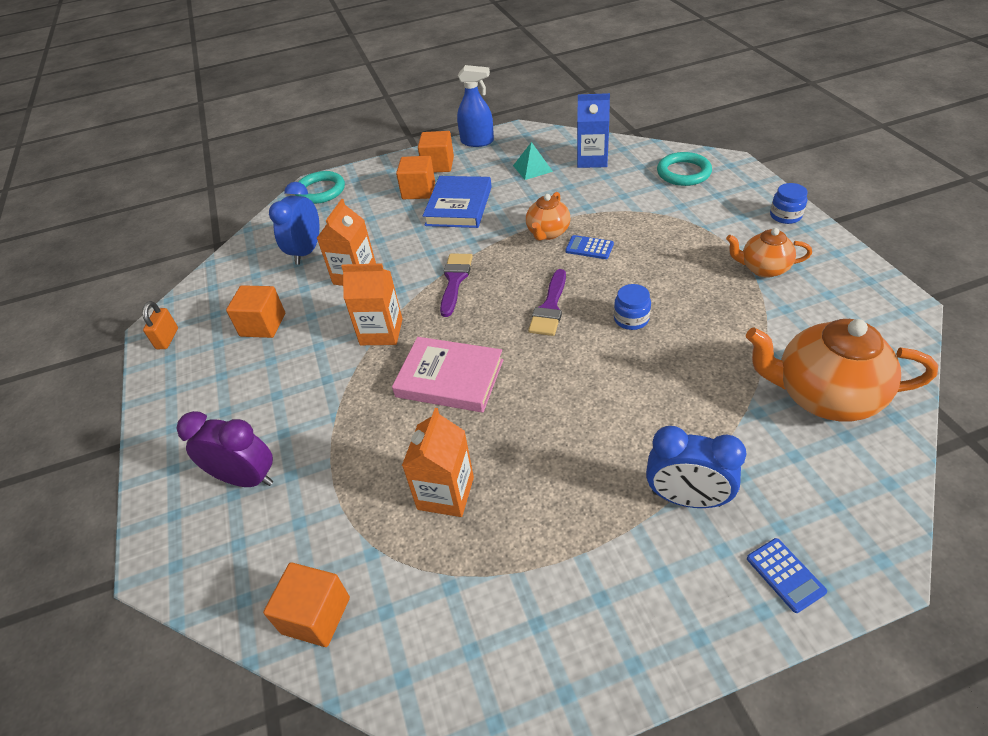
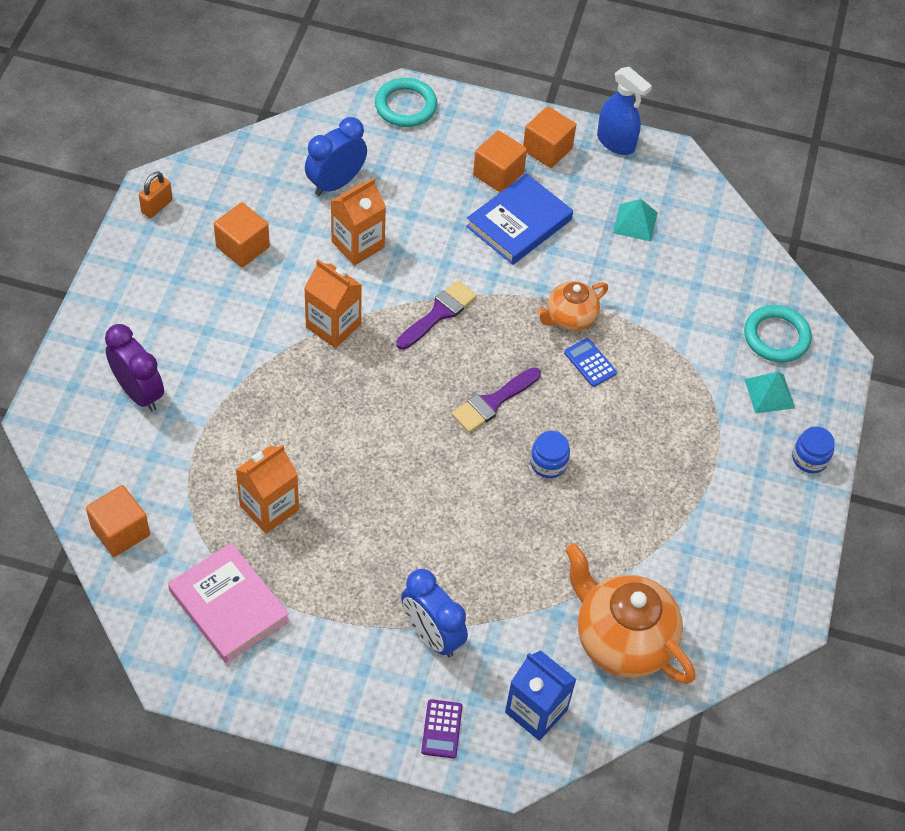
camera: 25 degrees right, 10 degrees up
pink book [392,337,503,413] -> pink book moved to [168,543,289,663]
blue carton [577,93,610,168] -> blue carton moved to [505,650,577,741]
orange teapot [726,228,812,278] -> none
blue calculator [747,538,827,613] -> purple calculator [421,699,463,758]
none -> turquoise pyramid [744,372,795,413]

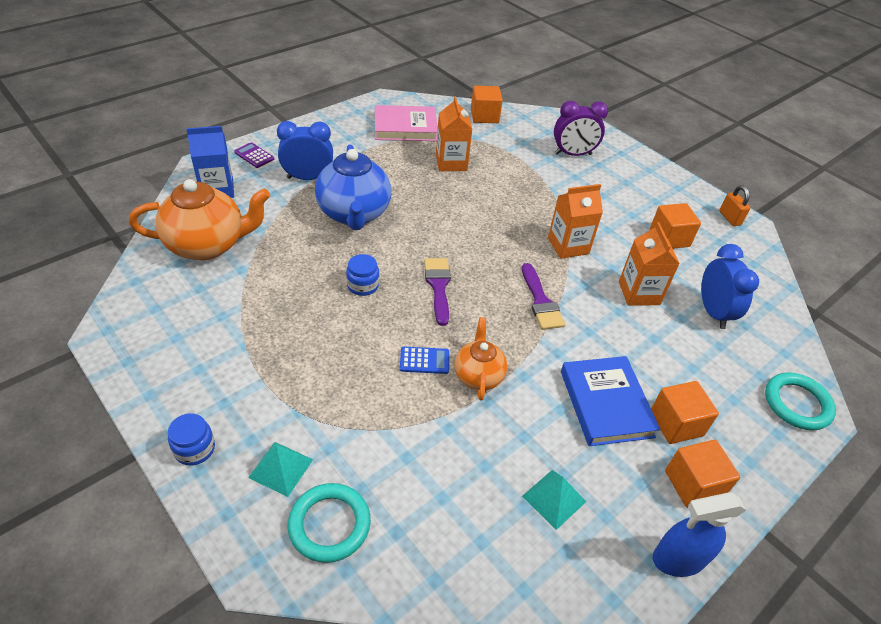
camera: 125 degrees right, 10 degrees down
none -> blue teapot [315,145,391,230]

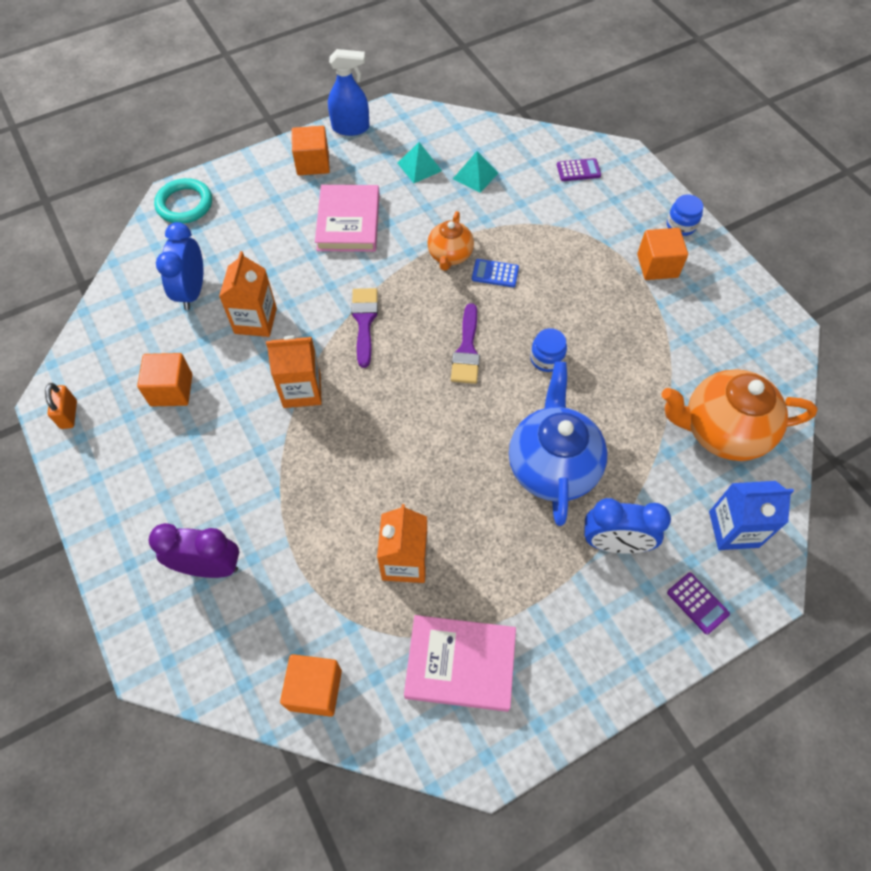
camera: 165 degrees left, 15 degrees up
turquoise pyramid [248,442,313,497] -> turquoise pyramid moved to [453,151,498,193]
turquoise ring [288,483,371,563] -> purple calculator [557,158,601,181]
blue book [561,356,660,446] -> pink book [315,185,380,252]
orange cube [651,381,719,444] -> orange cube moved to [637,228,688,280]

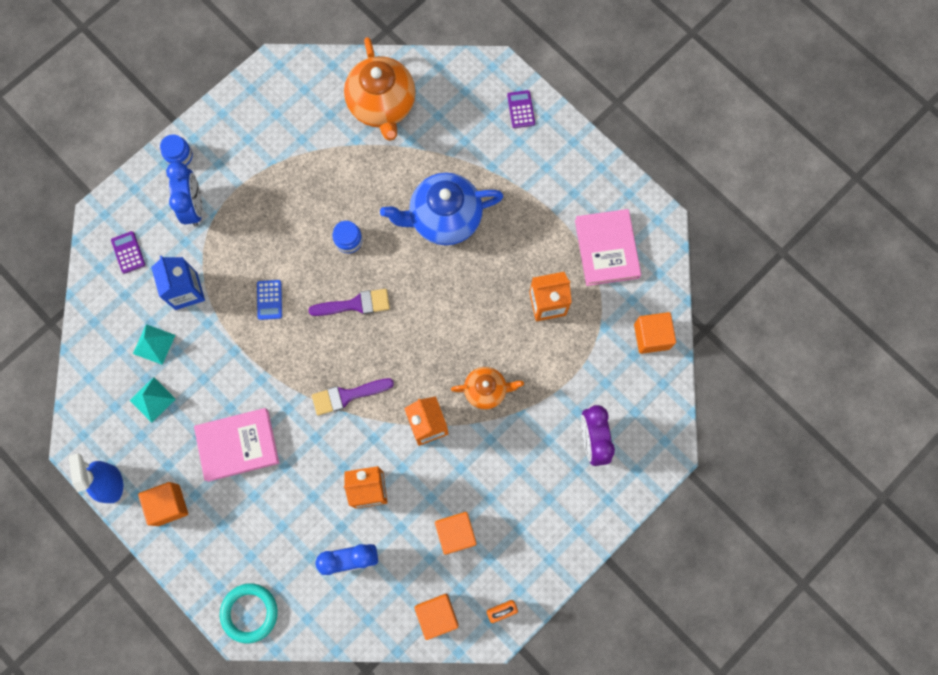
camera: 105 degrees left, 15 degrees up
orange teapot [427,211,474,271] -> orange teapot moved to [451,367,524,409]
blue clock [584,498,671,554] -> blue clock moved to [166,162,203,226]
orange cube [637,228,688,280] -> orange cube moved to [414,594,458,640]
purple calculator [667,573,730,634] -> purple calculator turned 45 degrees counterclockwise [507,90,535,128]
blue carton [709,481,794,550] -> blue carton moved to [151,256,205,310]

